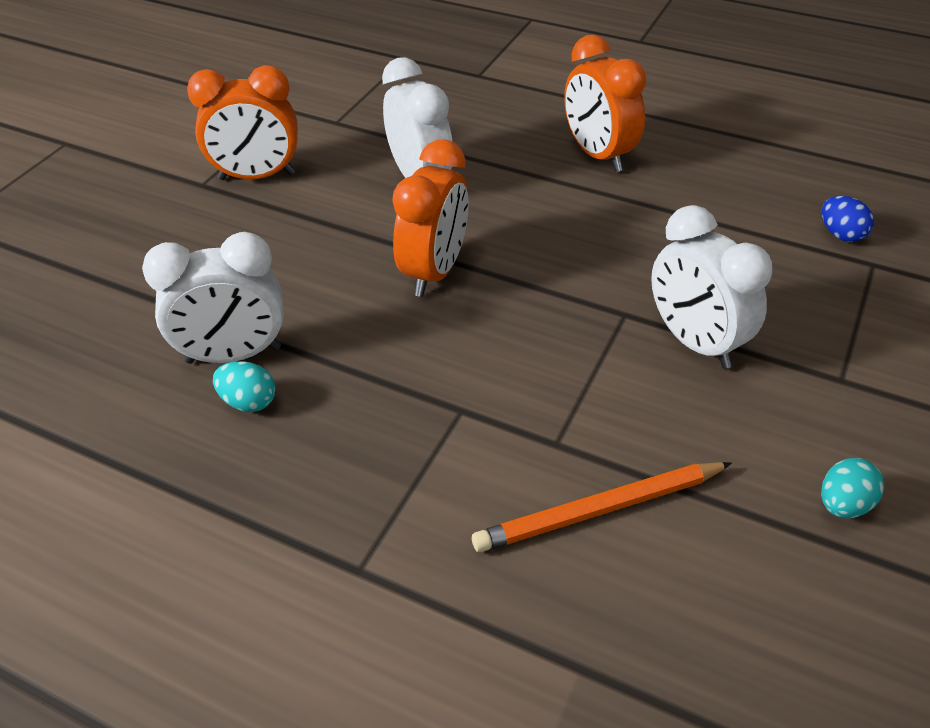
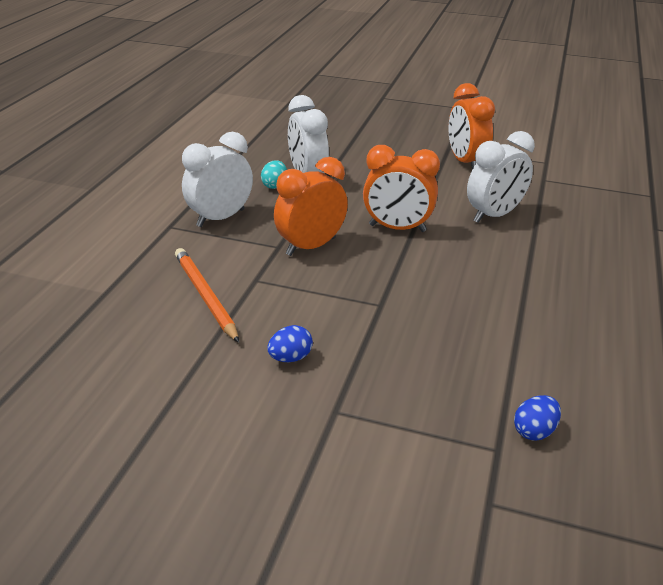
camera: 80 degrees right, 10 degrees down
orange clock [564,35,646,172] -> orange clock moved to [274,157,348,256]
white clock [651,205,772,369] -> white clock moved to [182,132,253,227]
turquoise egg [821,458,884,518] -> none
none -> blue egg [267,325,313,362]

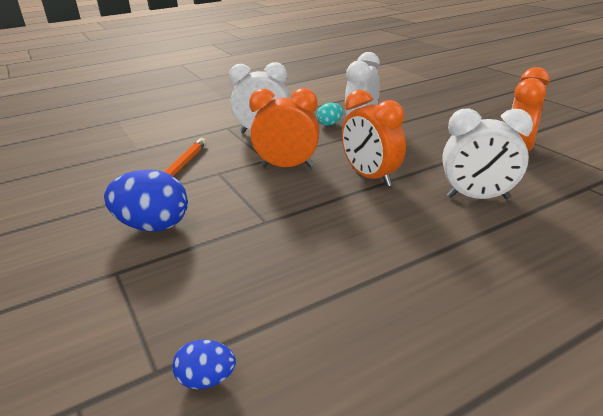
camera: 45 degrees right, 5 degrees down
blue egg [267,325,313,362] -> blue egg [104,169,188,232], size x1.95

